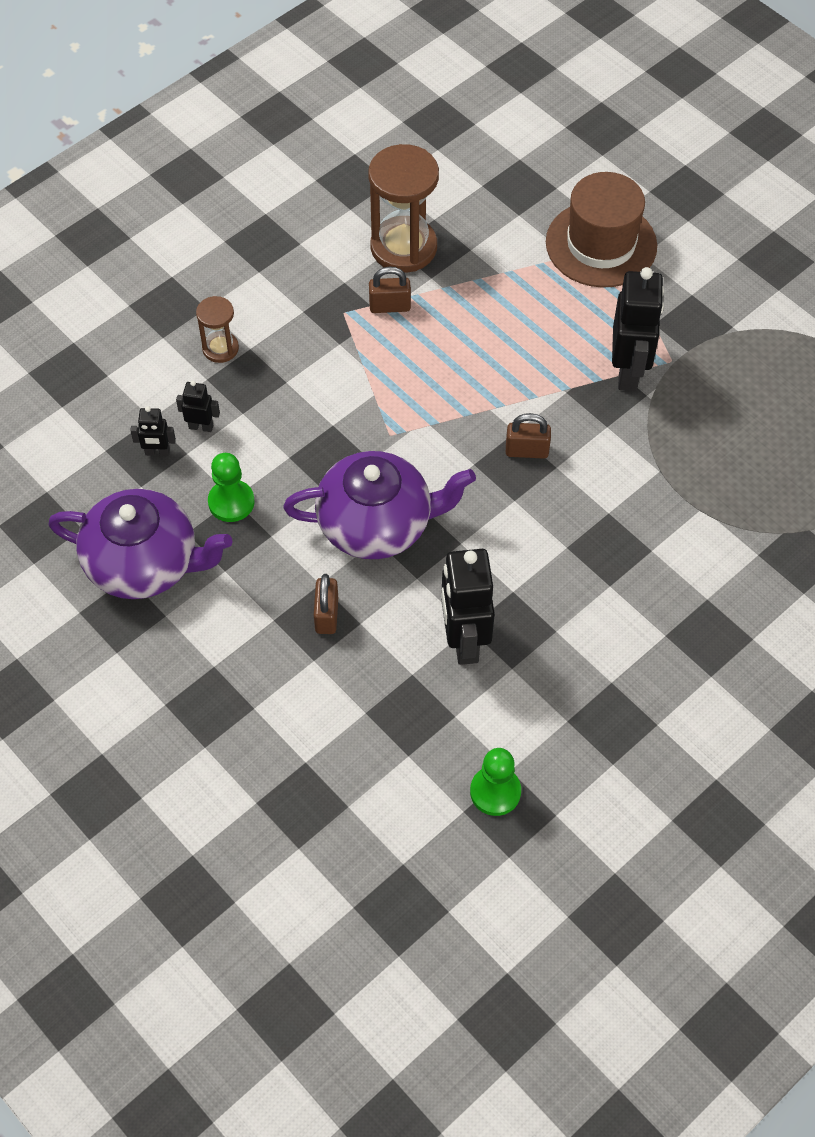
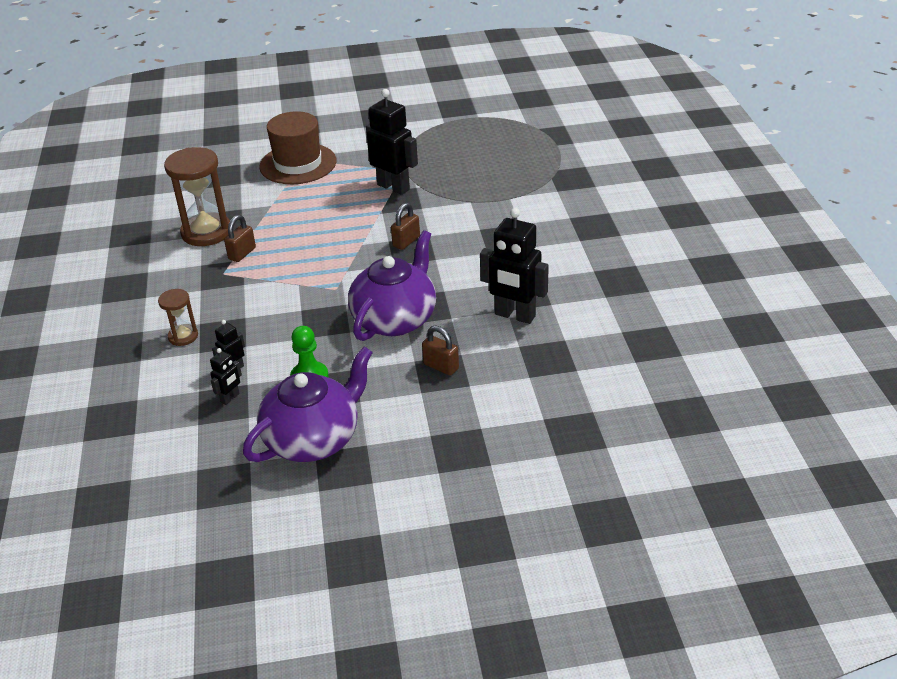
camera: 55 degrees left, 20 degrees down
green pawn [470,748,521,816] -> none

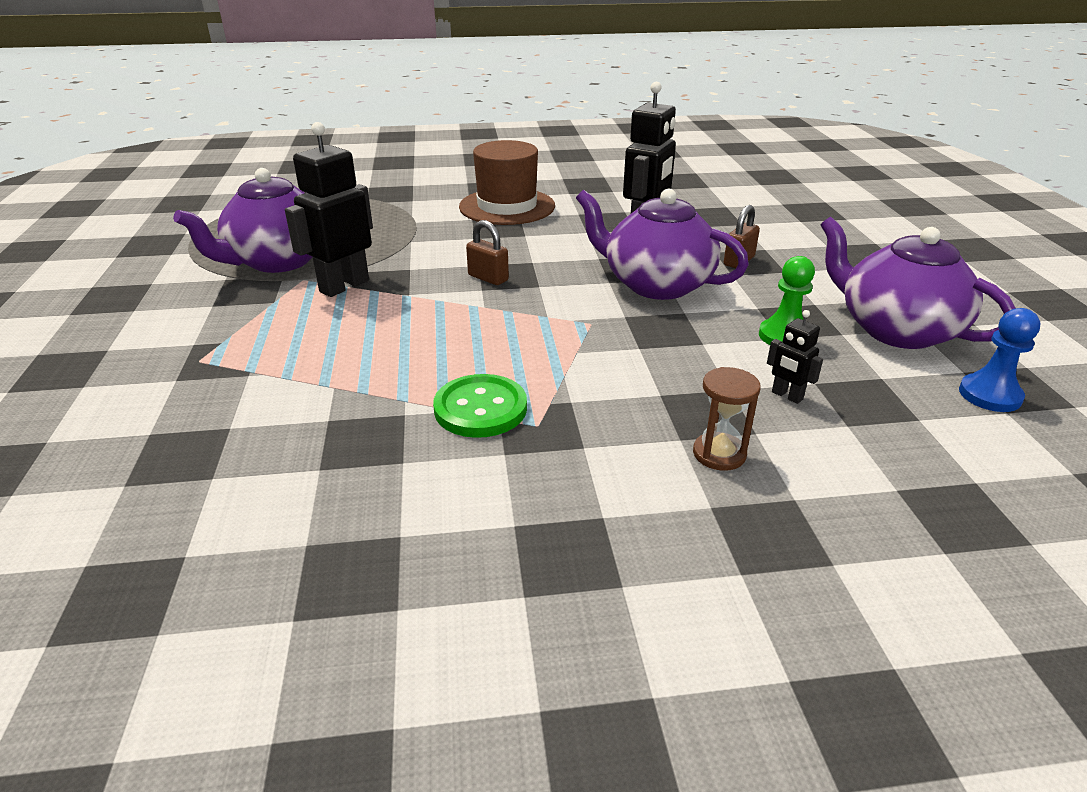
camera: 90 degrees left, 5 degrees down
brown hourglass [164,147,230,246] -> none
black robot [210,348,242,405] -> none
brown padlock [224,215,256,262] -> green button [433,374,527,438]
brown hat [259,111,336,184] -> brown hat moved to [459,140,555,225]
none -> purple teapot [173,168,312,273]
none -> blue pawn [959,308,1040,412]

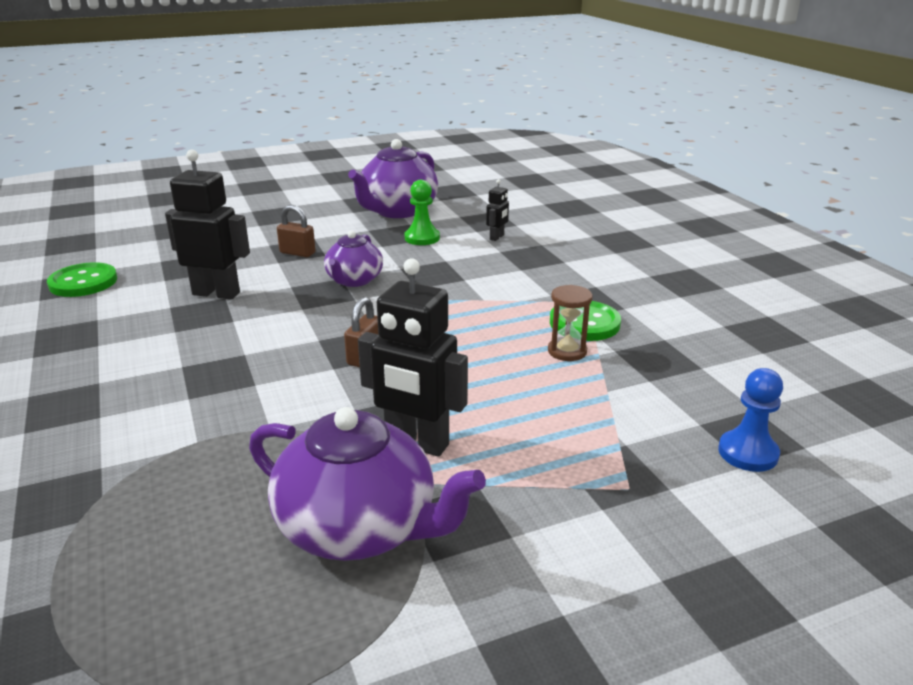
camera: 105 degrees left, 5 degrees down
brown hat [459,140,555,225] -> none
purple teapot [576,189,749,300] -> purple teapot [324,230,383,287], size x0.60
brown hourglass [693,367,761,471] -> brown hourglass moved to [548,285,593,361]
blue pawn [959,308,1040,412] -> blue pawn moved to [718,368,783,472]
none -> green button [47,262,117,297]

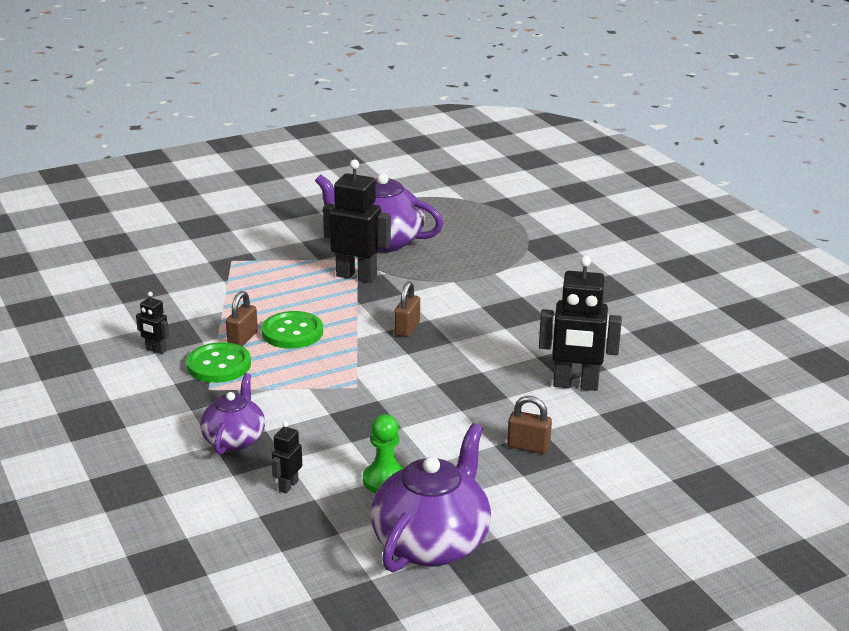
camera: 175 degrees right, 0 degrees up
green button [47,262,117,297] -> green button moved to [262,311,323,349]
purple teapot [324,230,383,287] -> purple teapot moved to [200,373,265,455]
brown hourglass [548,285,593,361] -> brown padlock [226,291,258,346]
blue pawn [718,368,783,472] -> none
none -> black robot [136,292,169,354]

